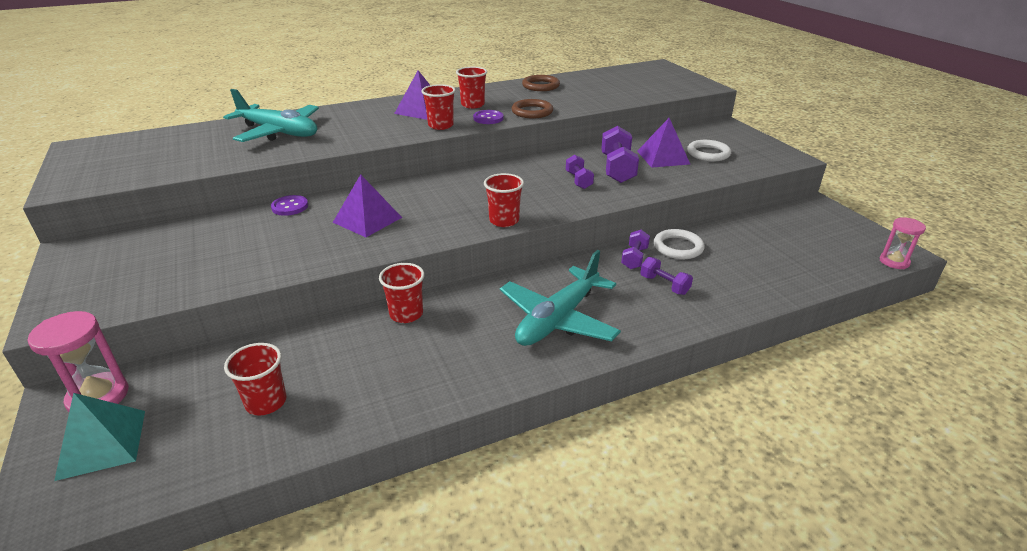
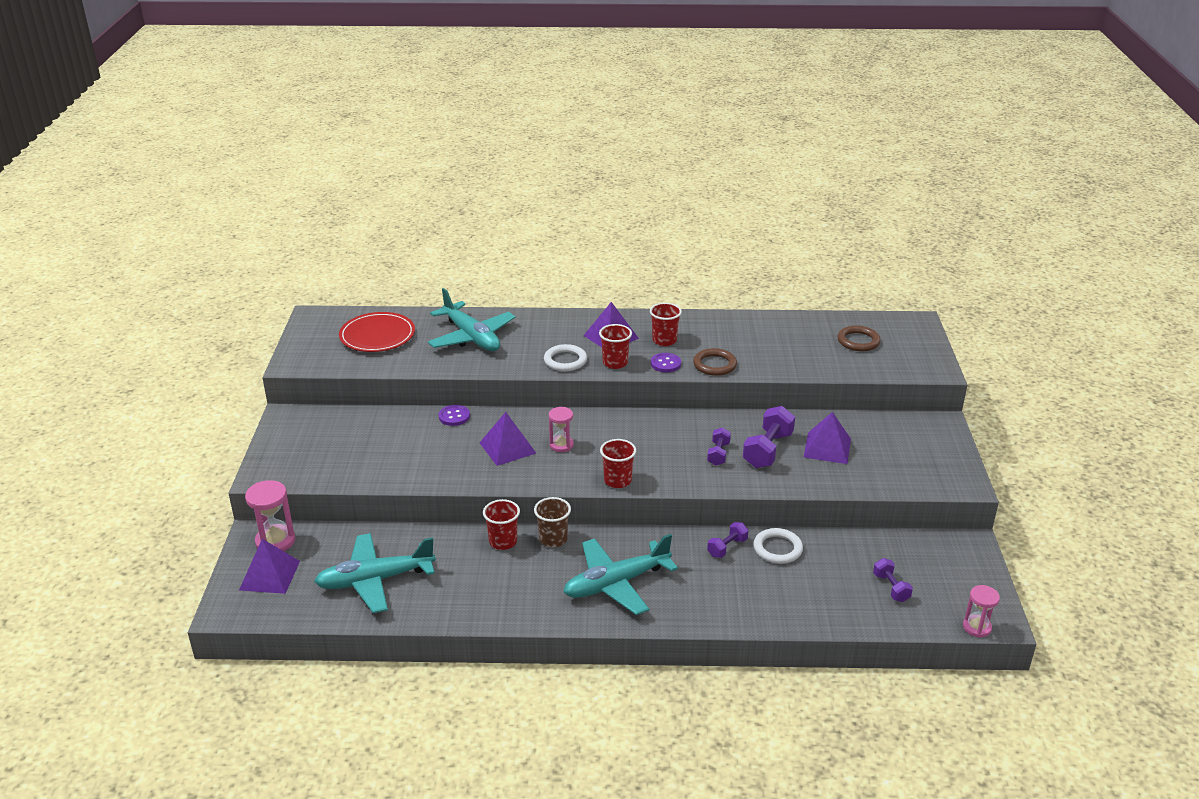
camera: 25 degrees right, 0 degrees up
turquoise pyramid [54,393,145,481] -> purple pyramid [239,539,300,594]
red cup [224,343,287,416] -> turquoise plane [314,533,436,613]
brown ring [522,75,560,91] -> brown ring moved to [837,325,881,351]
purple dumbbell [640,257,693,295] -> purple dumbbell moved to [873,558,913,602]
white ring [687,140,731,161] -> white ring moved to [544,344,587,371]
none -> red plate [339,312,415,352]
none -> brown cup [534,497,571,547]
none -> pink hourglass [549,407,574,452]

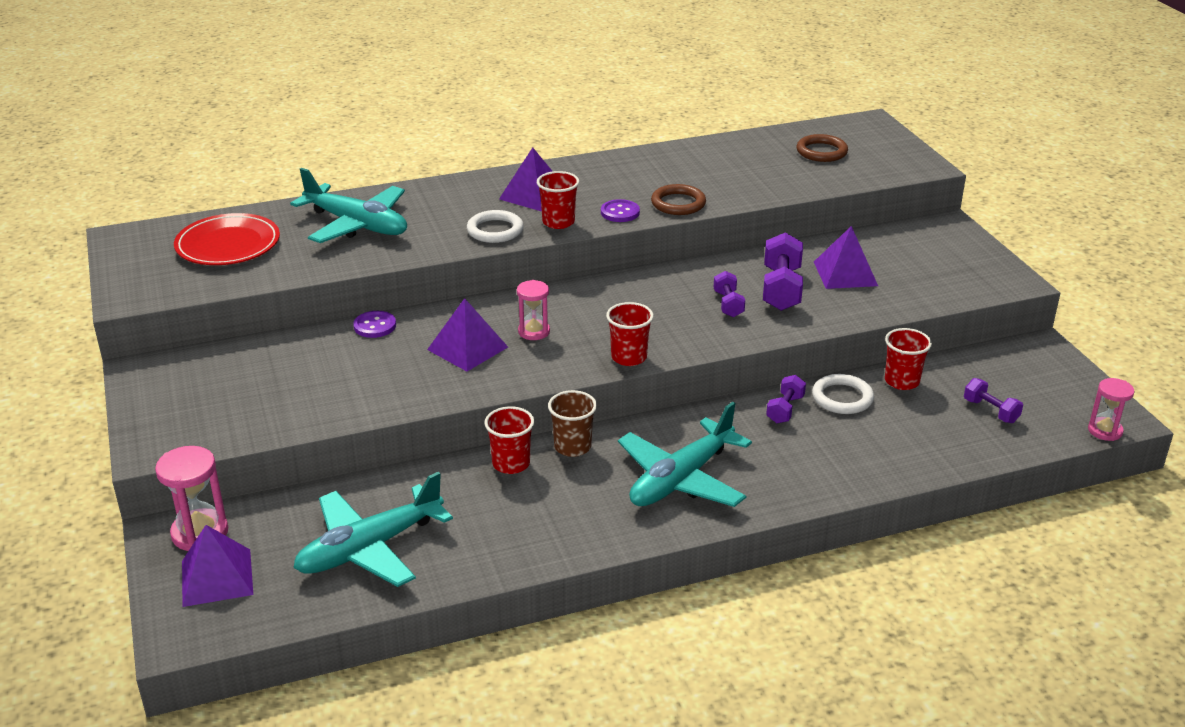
camera: 20 degrees left, 0 degrees up
red cup [650,303,682,346] -> red cup moved to [885,328,932,390]

